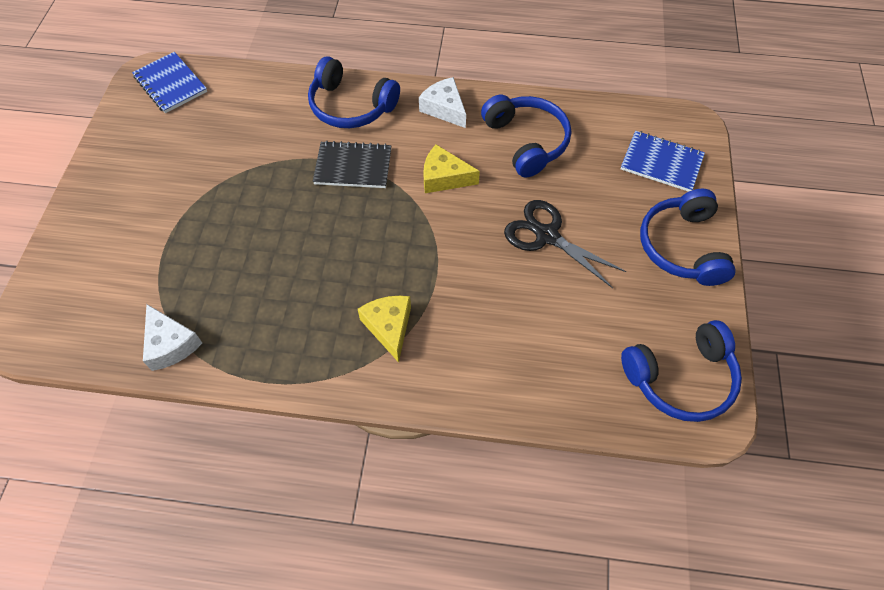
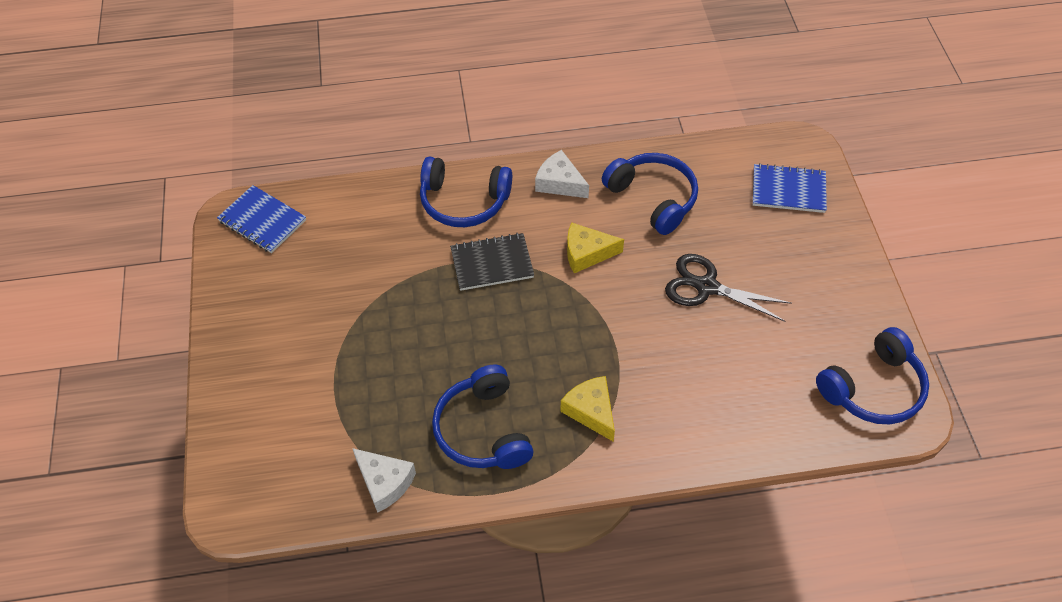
camera: 15 degrees left, 5 degrees down
blue headphones [640,189,736,286] -> blue headphones moved to [432,365,533,469]

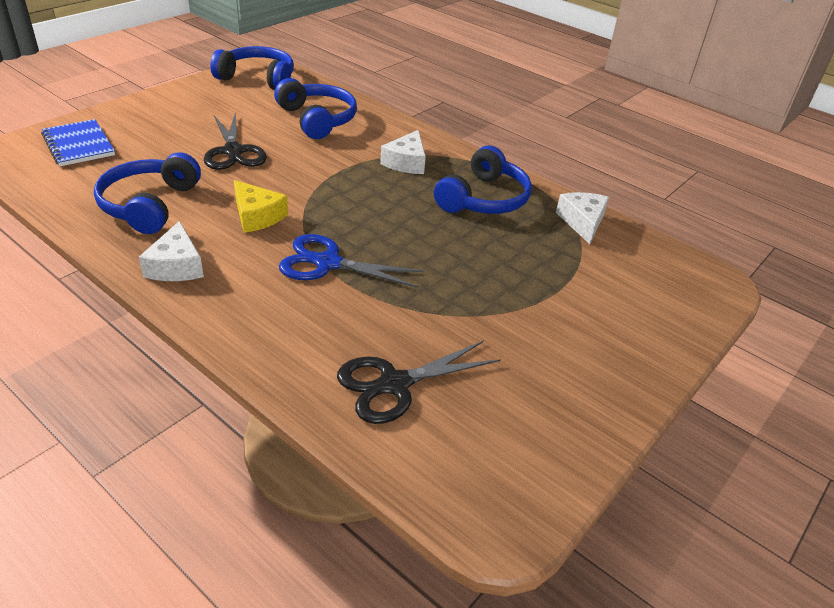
camera: 135 degrees left, 15 degrees down
blue notebook [217,185,306,253] -> none
blue headphones [420,156,512,227] -> blue headphones moved to [274,78,357,139]
black notebook [450,233,534,291] -> blue scissors [279,234,424,288]
yellow cheese [560,376,615,442] -> white cheese [380,130,426,174]
none -> black scissors [337,341,501,424]

